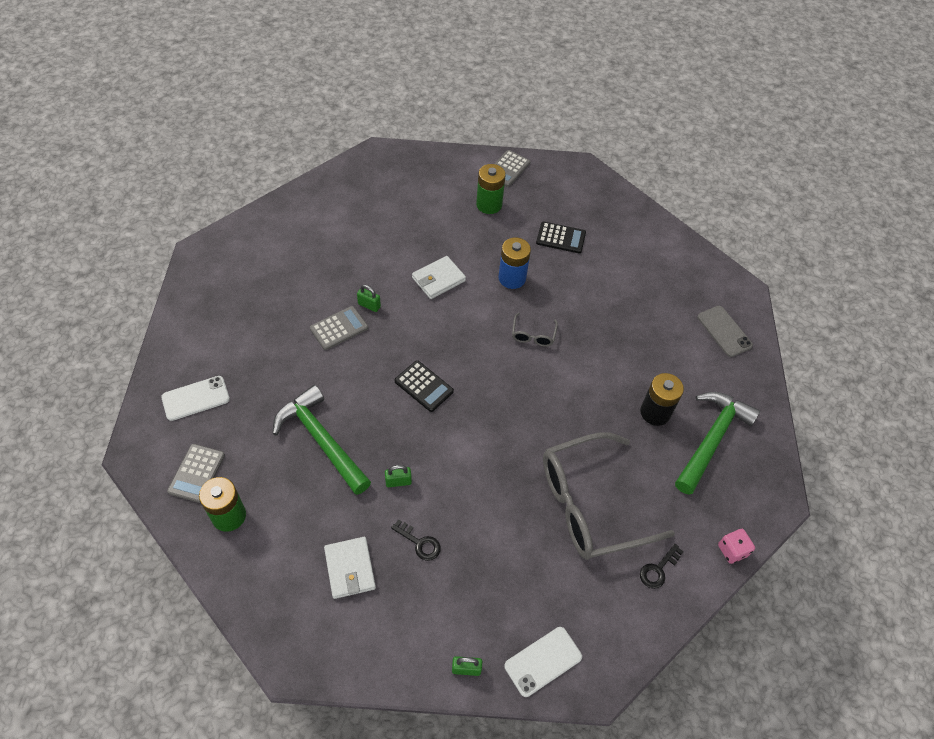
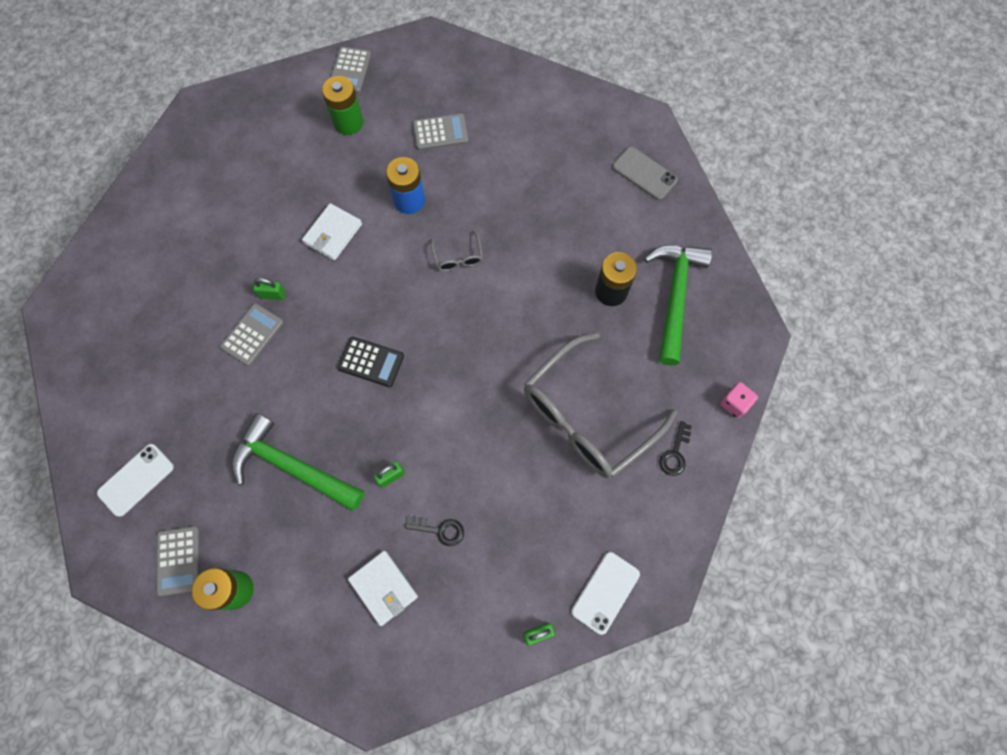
camera: 20 degrees left, 15 degrees up
black calculator [536,221,586,254] -> grey calculator [413,114,469,150]

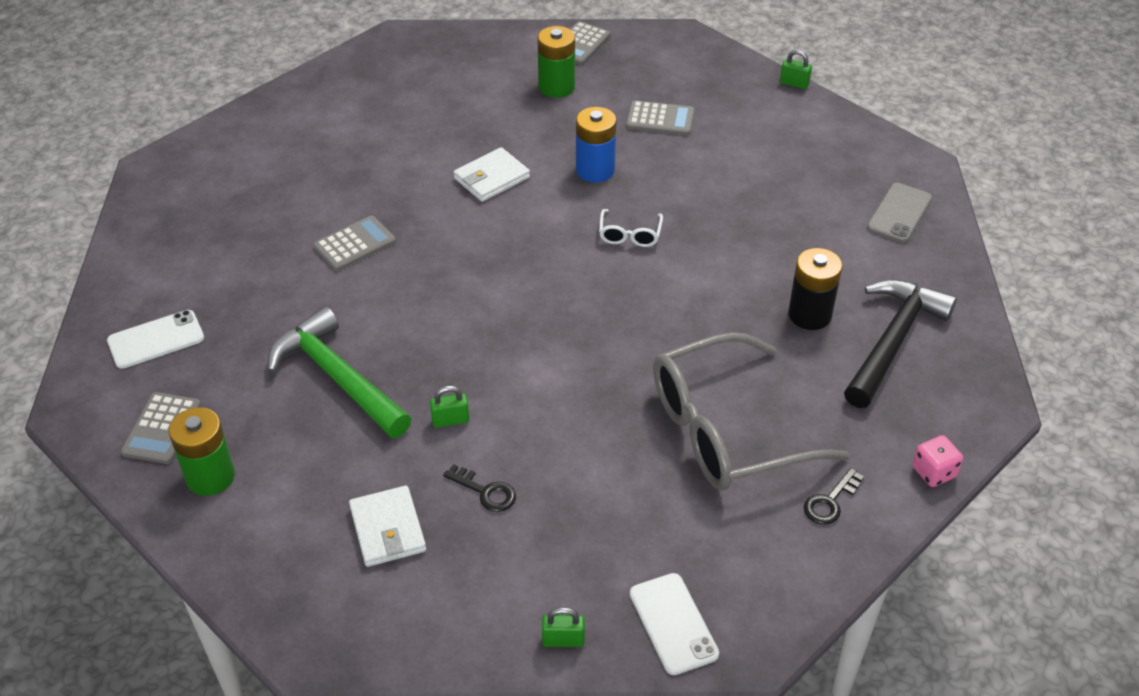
camera: 20 degrees right, 25 degrees down
green padlock [253,278,285,300] -> green padlock moved to [780,50,812,89]
black calculator [337,337,404,387] -> none
grey glasses [431,230,483,271] -> white glasses [599,209,663,247]
white phone [571,552,640,635] -> white phone turned 75 degrees counterclockwise [630,573,719,675]
grey phone [612,147,678,200] -> grey phone turned 60 degrees clockwise [867,183,932,243]
green hammer [644,245,712,365] -> black hammer [844,279,957,408]

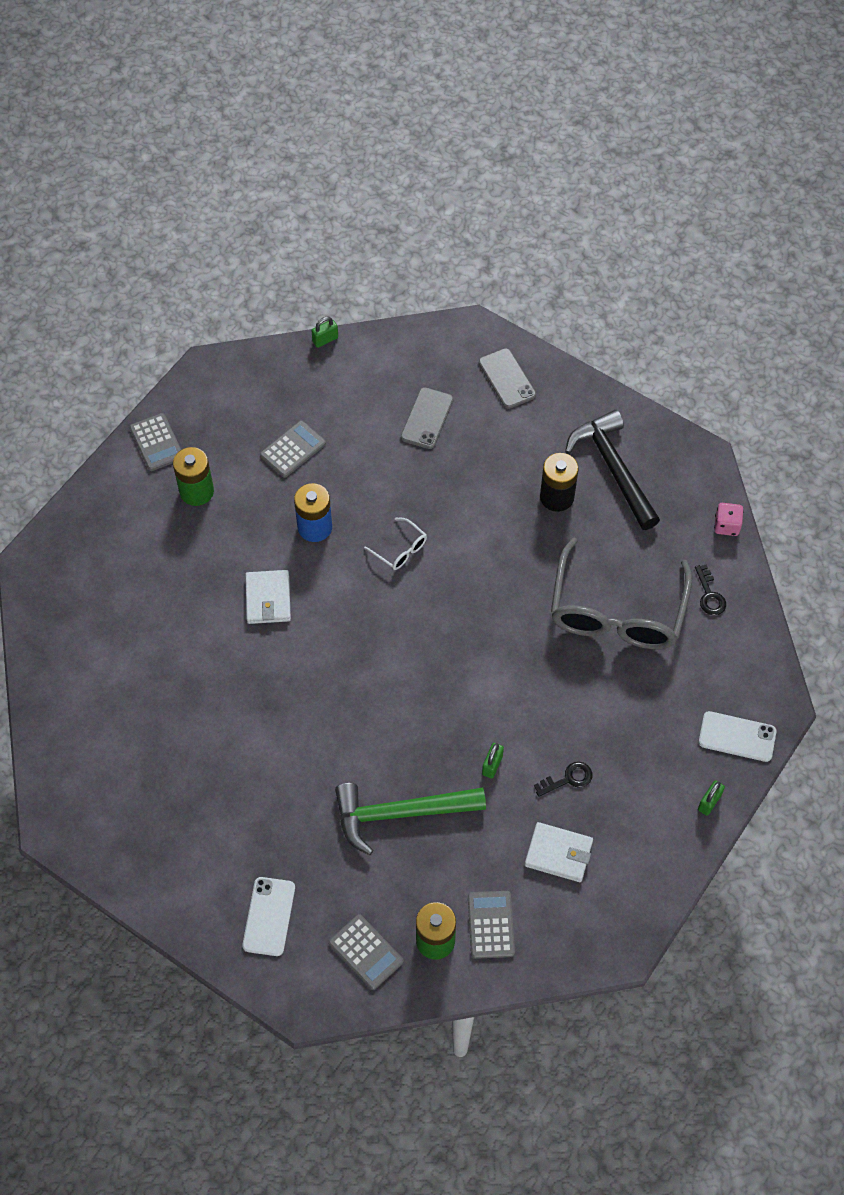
camera: 55 degrees left, 15 degrees up
grey calculator [313,216,396,271] -> grey calculator moved to [468,891,515,959]
none -> grey phone [401,387,453,449]

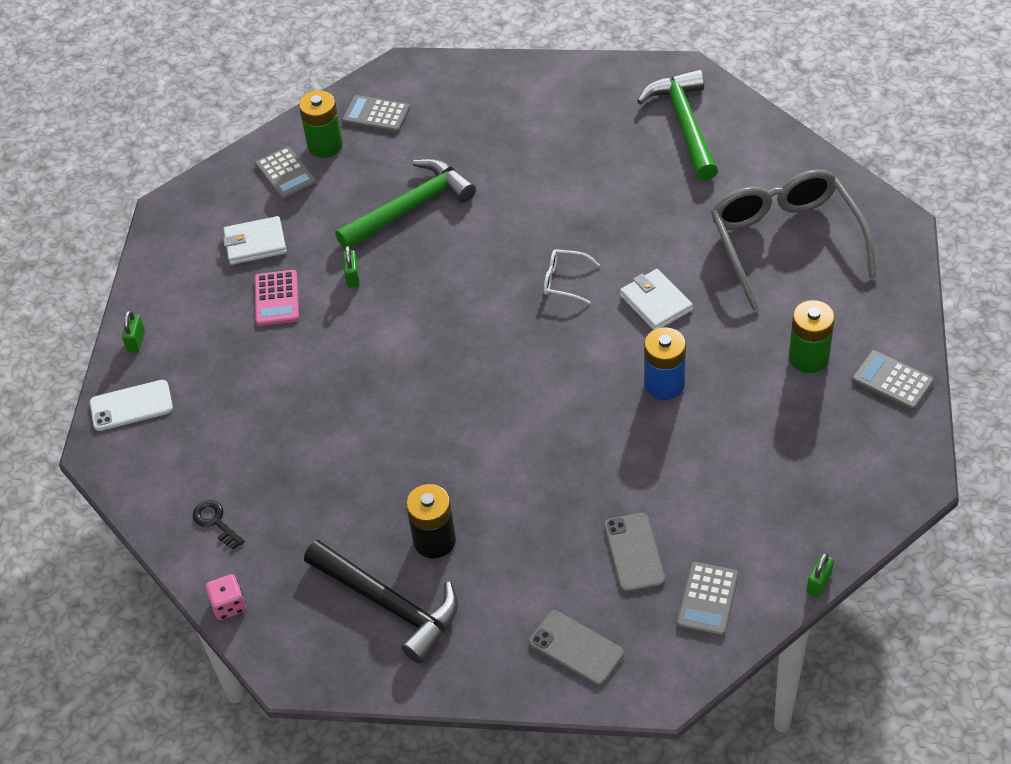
camera: 155 degrees right, 10 degrees down
white phone [242,877,295,956] -> none
grey calculator [260,421,326,478] -> grey calculator moved to [676,562,739,637]
white glasses [364,518,427,570] -> white glasses moved to [544,249,600,304]
black key [534,762,592,797] -> pink calculator [255,270,299,326]
grey glasses [551,537,692,649] -> grey glasses moved to [711,169,877,310]
none -> green hammer [637,69,718,181]

